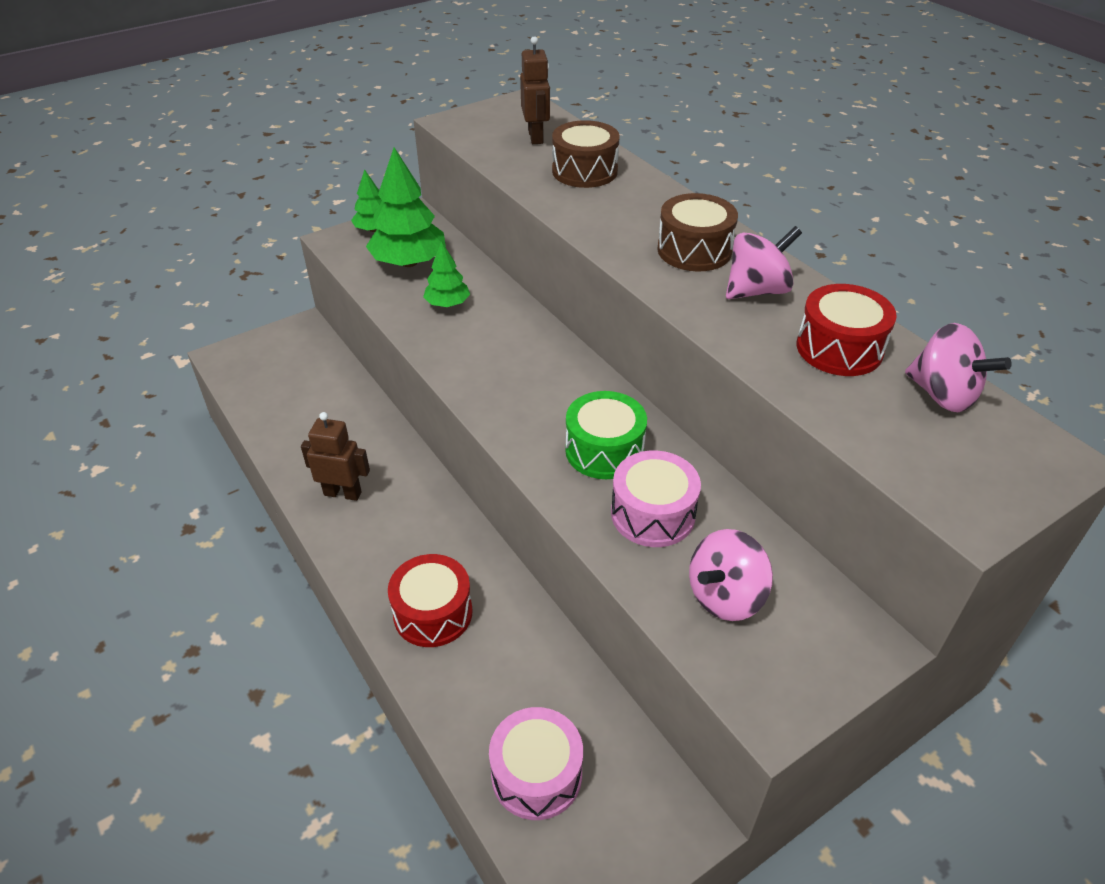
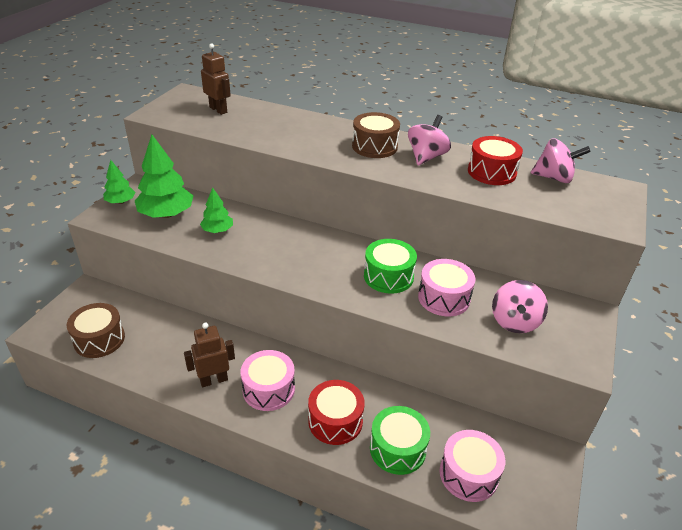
camera: 35 degrees left, 5 degrees down
brown drum [552,120,620,188] -> brown drum moved to [67,303,125,358]
none -> pink drum [241,350,295,411]
none -> green drum [370,406,430,475]

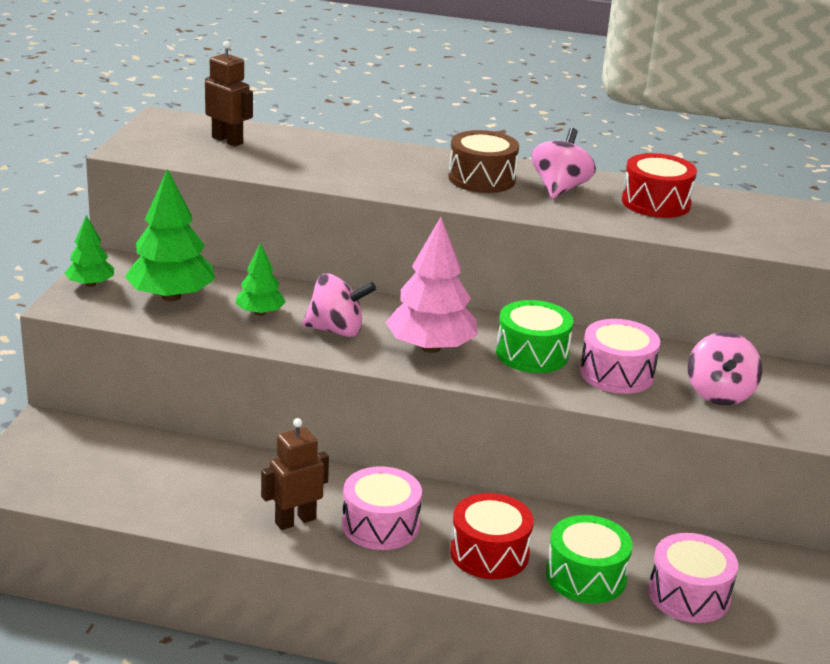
camera: 10 degrees left, 10 degrees down
brown drum [67,303,125,358] -> none
pink spinning top [531,138,591,183] -> pink spinning top moved to [302,274,376,337]
none -> pink tree [385,217,478,353]

